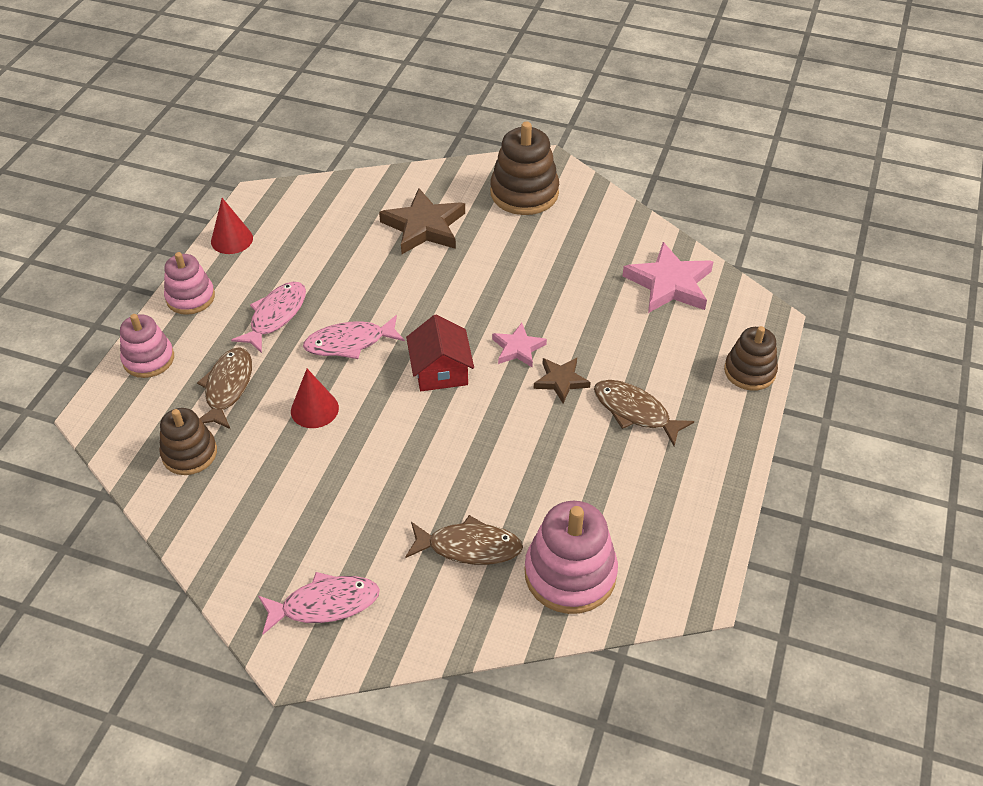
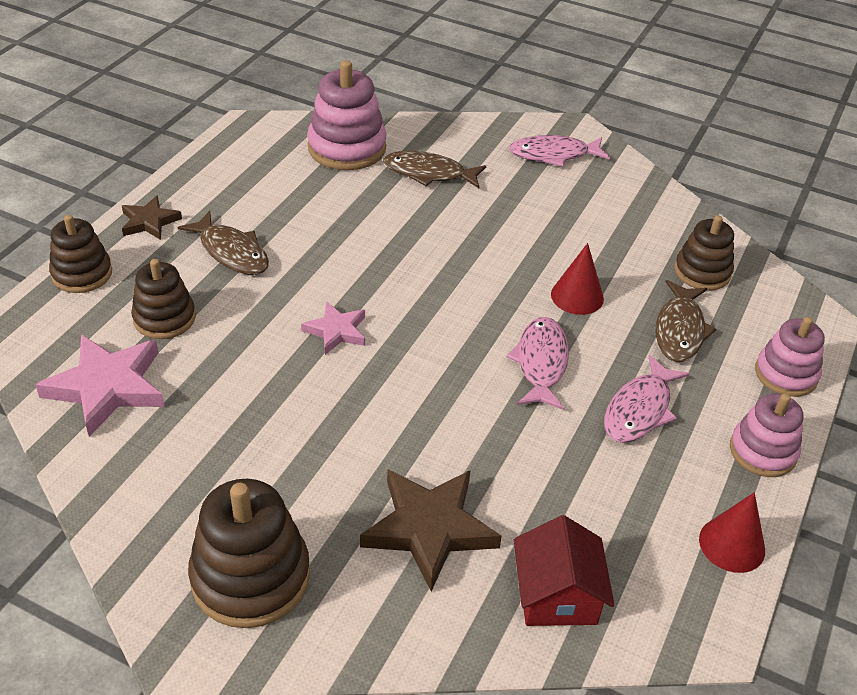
camera: 175 degrees left, 5 degrees down
pink fish [303,315,405,359] -> pink fish turned 75 degrees counterclockwise [507,317,569,410]
red house [406,315,474,391] -> red house moved to [514,515,614,626]
brown star [534,358,591,403] -> brown star moved to [122,196,182,240]
none -> brown stacking toy [131,259,196,339]

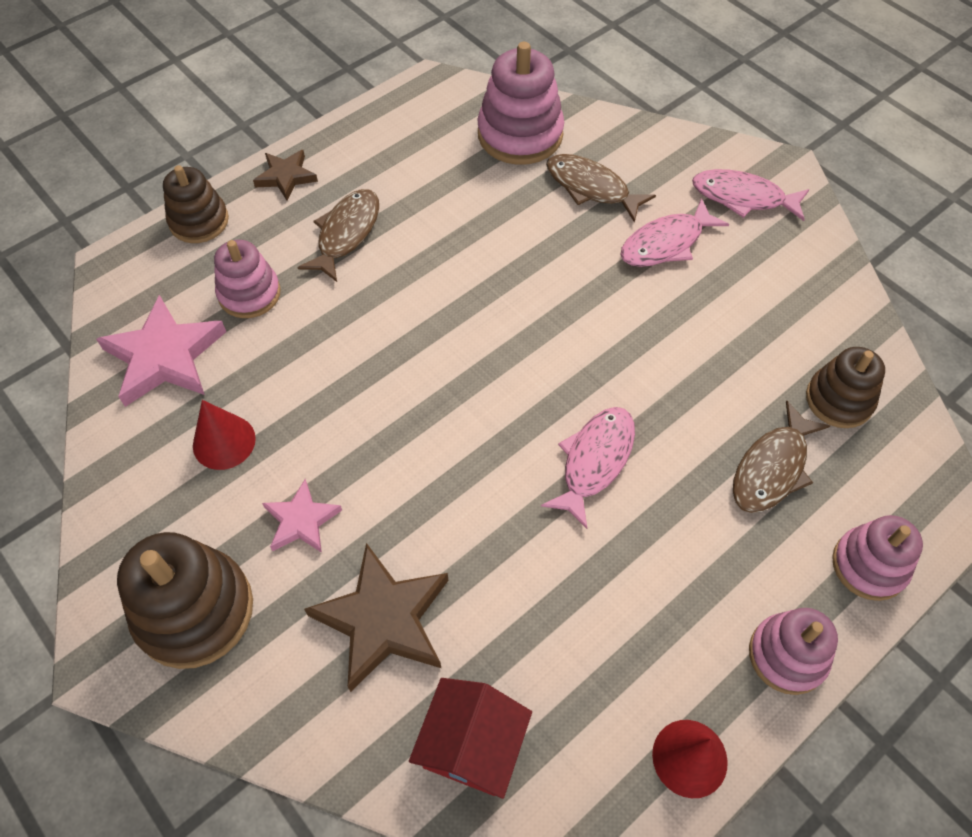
camera: 25 degrees right, 15 degrees up
brown stacking toy [131,259,196,339] -> pink stacking toy [214,240,281,318]
brown fish [177,211,269,275] -> brown fish turned 135 degrees counterclockwise [297,189,379,282]
pink star [301,301,365,355] -> pink star moved to [262,479,342,553]
red cone [551,243,604,315] -> red cone moved to [193,400,256,470]
pink fish [604,355,690,443] -> pink fish moved to [620,198,729,267]

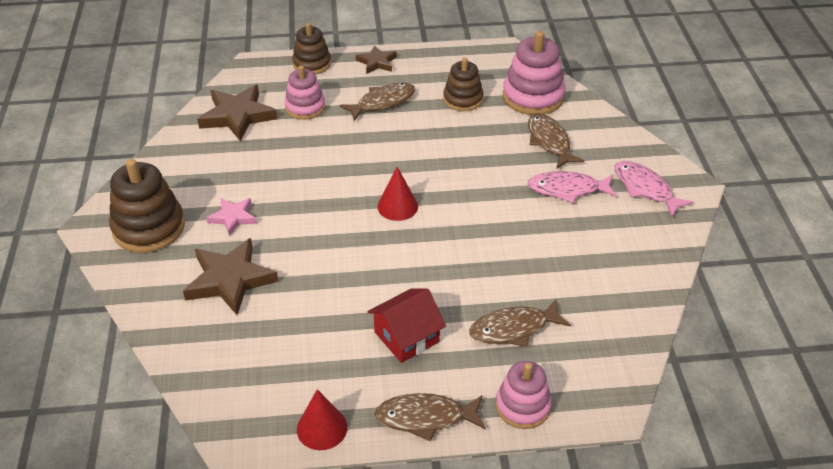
camera: 35 degrees right, 15 degrees down
pink star [96,295,226,407] -> brown star [197,85,277,142]
red cone [193,400,256,470] -> red cone moved to [377,167,418,221]
red house [409,678,532,799] -> red house moved to [368,289,446,363]
pink fish [541,407,635,529] -> none
pink stacking toy [749,608,838,695] -> brown fish [375,393,486,442]
brown stacking toy [806,347,885,428] -> brown stacking toy moved to [443,58,484,111]

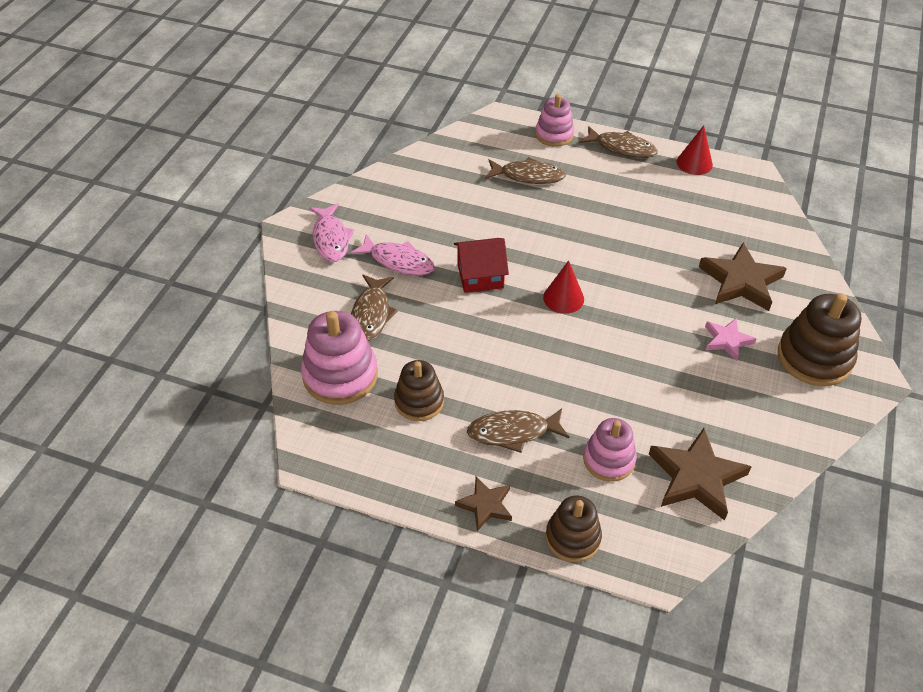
camera: 155 degrees left, 5 degrees up
red house [368,289,446,363] -> red house moved to [454,238,509,293]

